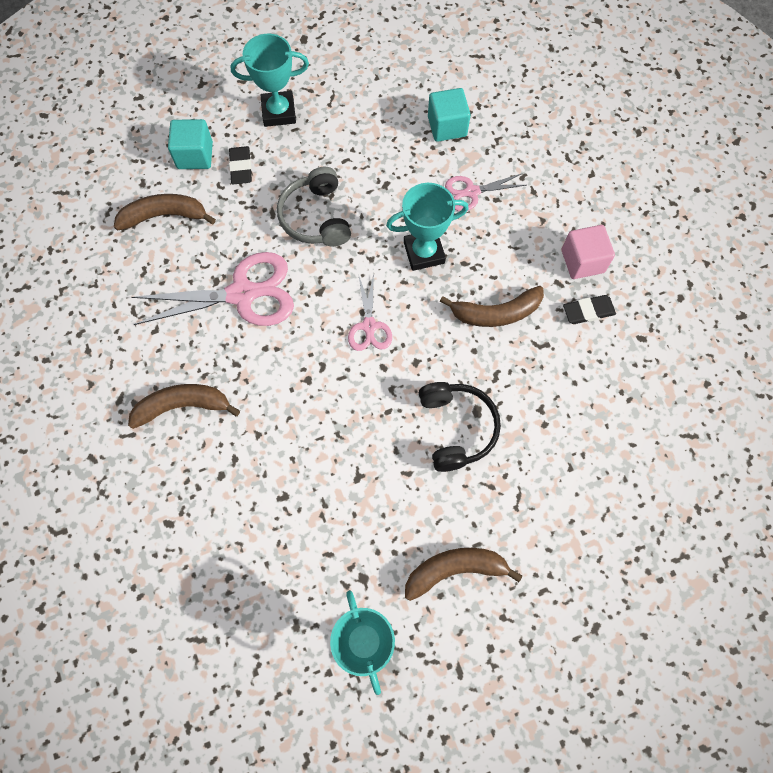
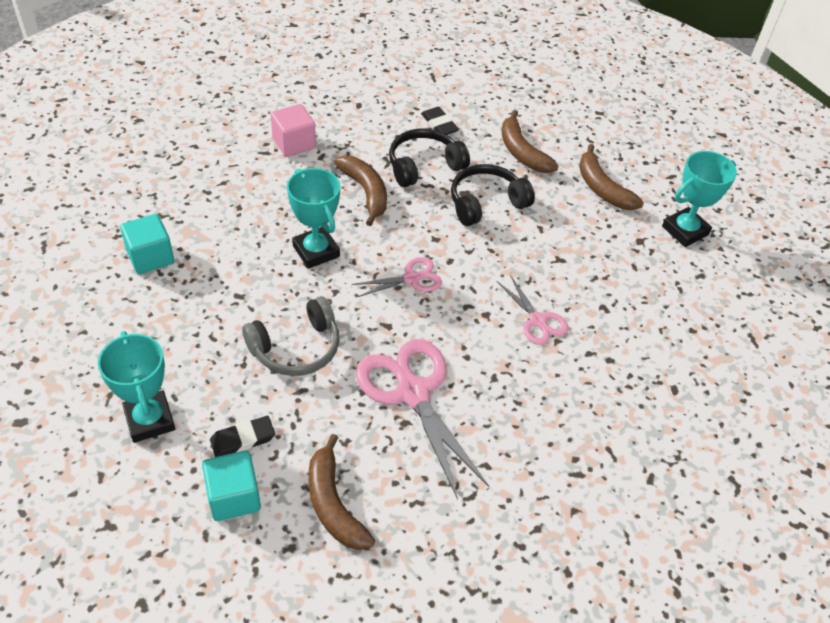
camera: 110 degrees left, 20 degrees down
brown banana [128,384,240,429] -> brown banana moved to [501,110,559,173]
pink scissors [445,174,526,211] -> pink scissors moved to [497,275,568,345]
black eraser [563,295,616,324] -> black eraser moved to [421,107,459,135]
none -> black headphones [389,128,470,187]

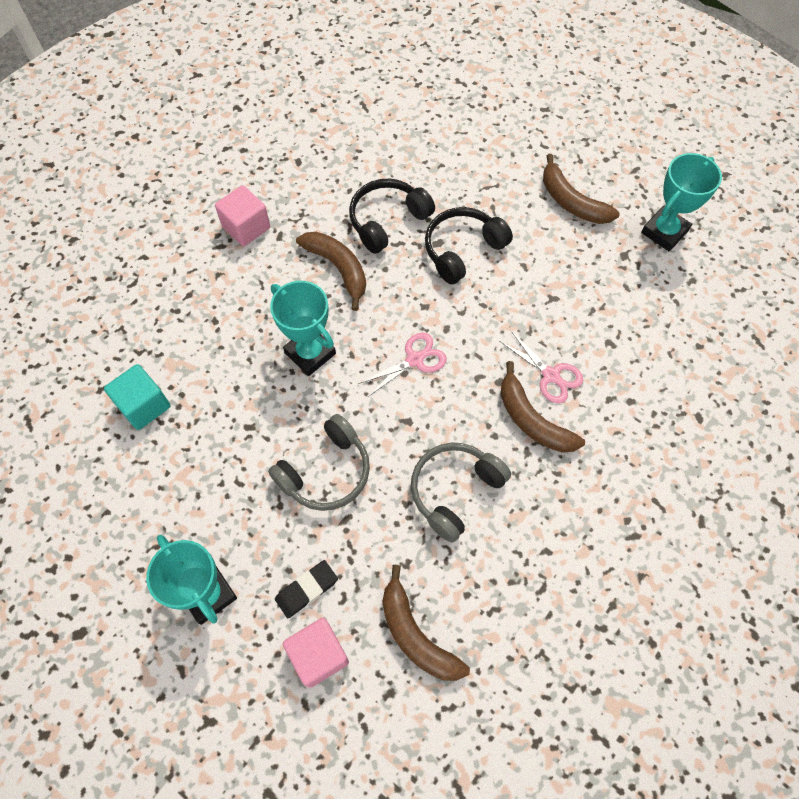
camera: 10 degrees left, 15 degrees up
turquoise cube [202,450,261,521] -> pink cube [283,618,349,688]
pink scissors [356,339,489,500] -> grey headphones [411,443,511,543]
black eraser [421,107,459,135] -> none
brown banana [501,110,559,173] -> brown banana moved to [501,361,585,452]

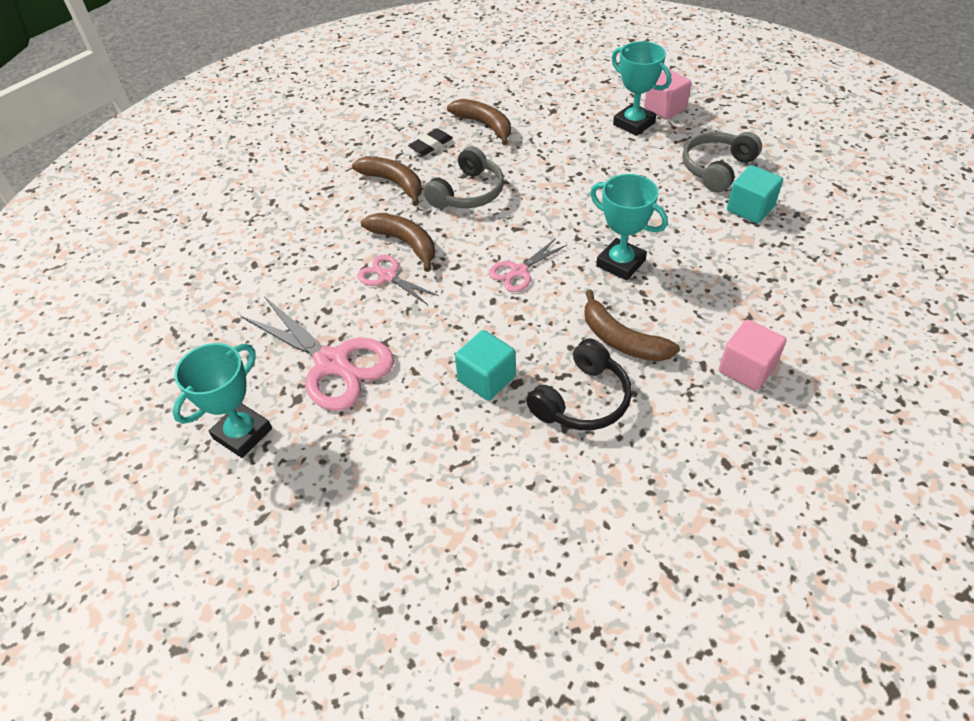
camera: 175 degrees right, 15 degrees down
grey headphones [268,414,370,511] -> grey headphones moved to [683,132,762,193]
black eraser [275,560,338,618] -> black eraser moved to [408,128,453,156]
pink cube [283,618,349,688] -> pink cube moved to [644,69,692,120]
black headphones [425,207,513,284] -> turquoise cube [455,330,516,401]
brown banana [543,154,620,224] -> brown banana moved to [352,156,422,206]
none -> pink scissors [241,296,394,411]

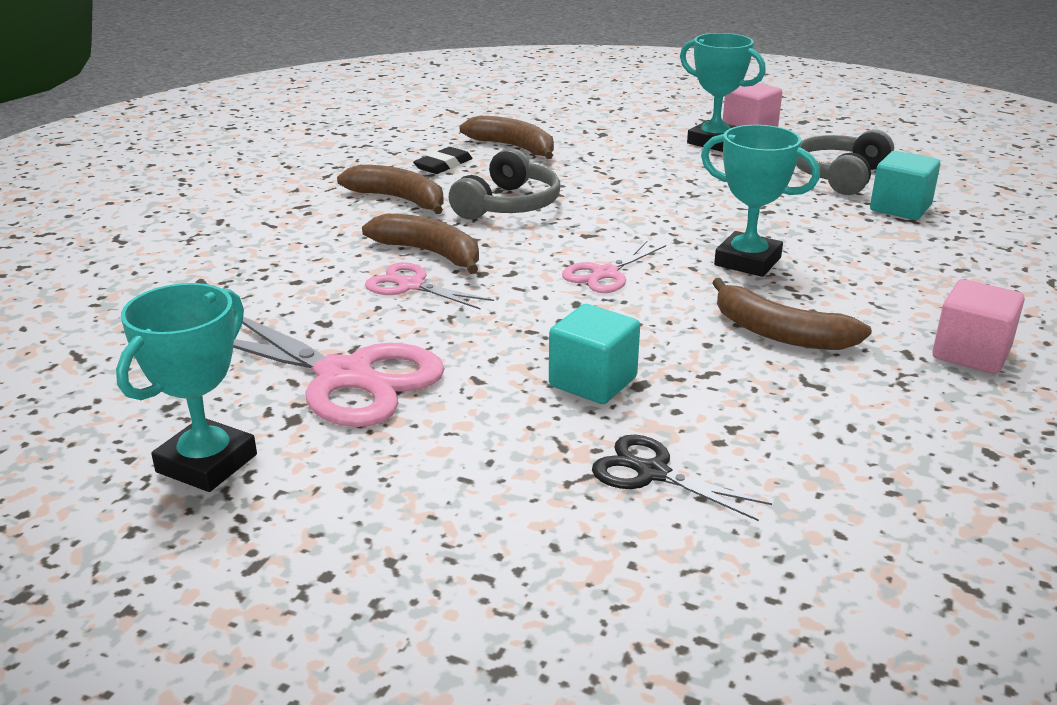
camera: 10 degrees left, 20 degrees down
black headphones [526,339,632,430] -> none
none -> black scissors [592,435,772,521]

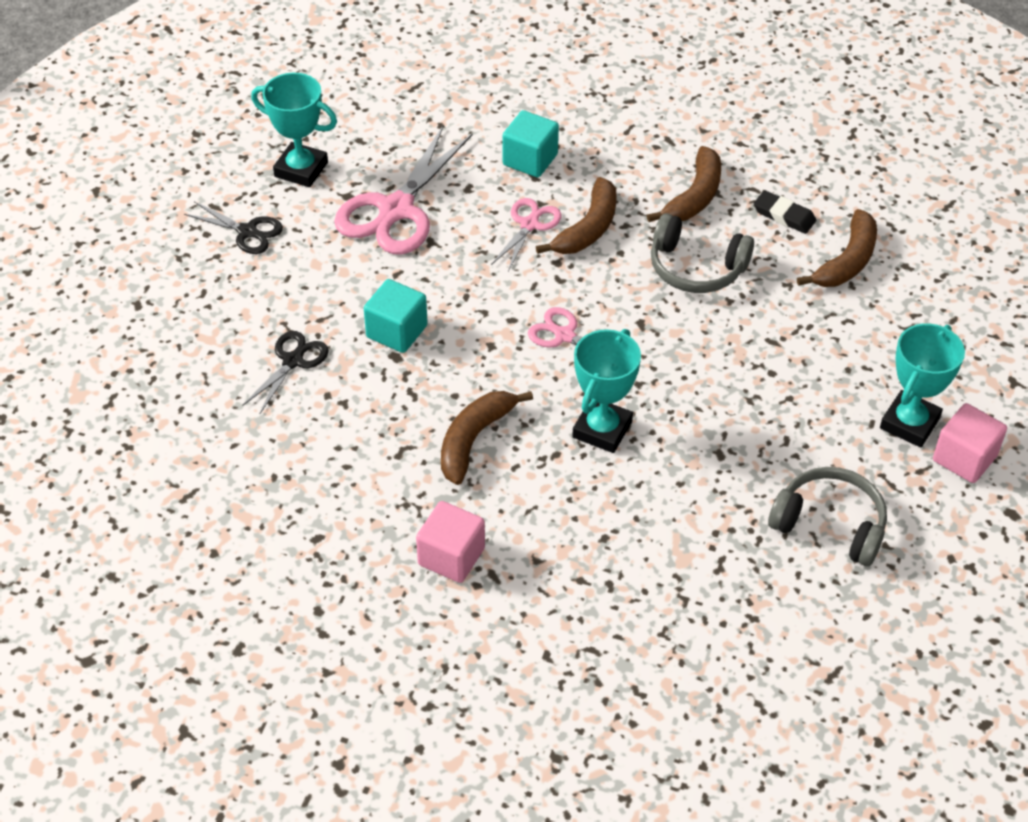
camera: 85 degrees right, 20 degrees up
turquoise cube [870,151,940,220] -> turquoise cube moved to [502,110,559,177]
none -> black scissors [184,201,283,254]

